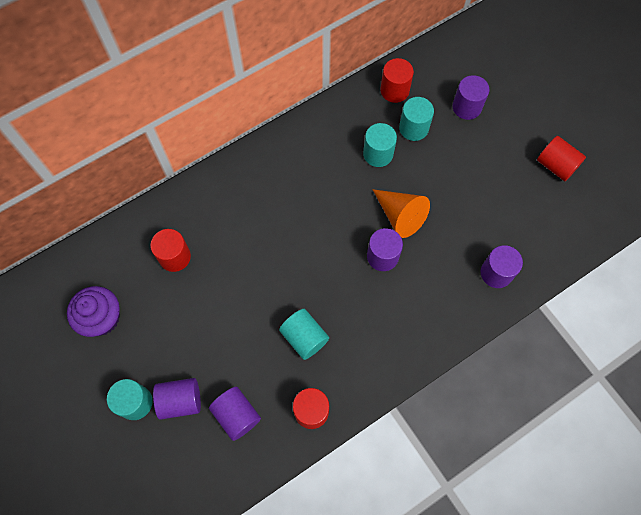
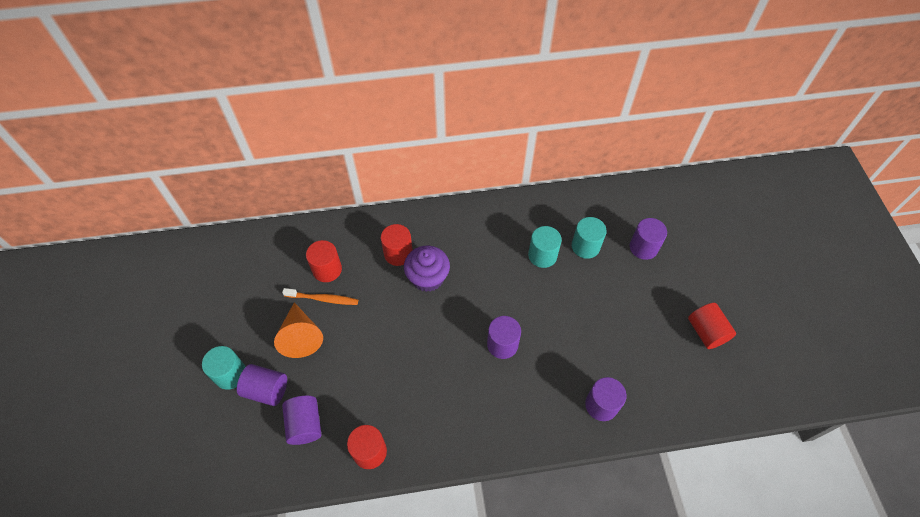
camera: 25 degrees right, 10 degrees down
purple cupcake [67,286,120,337] -> purple cupcake moved to [404,246,450,292]
turquoise cylinder [279,309,329,360] -> none
orange cone [372,189,430,238] -> orange cone moved to [274,302,323,358]
red cylinder [380,58,414,103] -> red cylinder moved to [381,224,413,266]
none -> orange toothbrush [282,288,358,305]

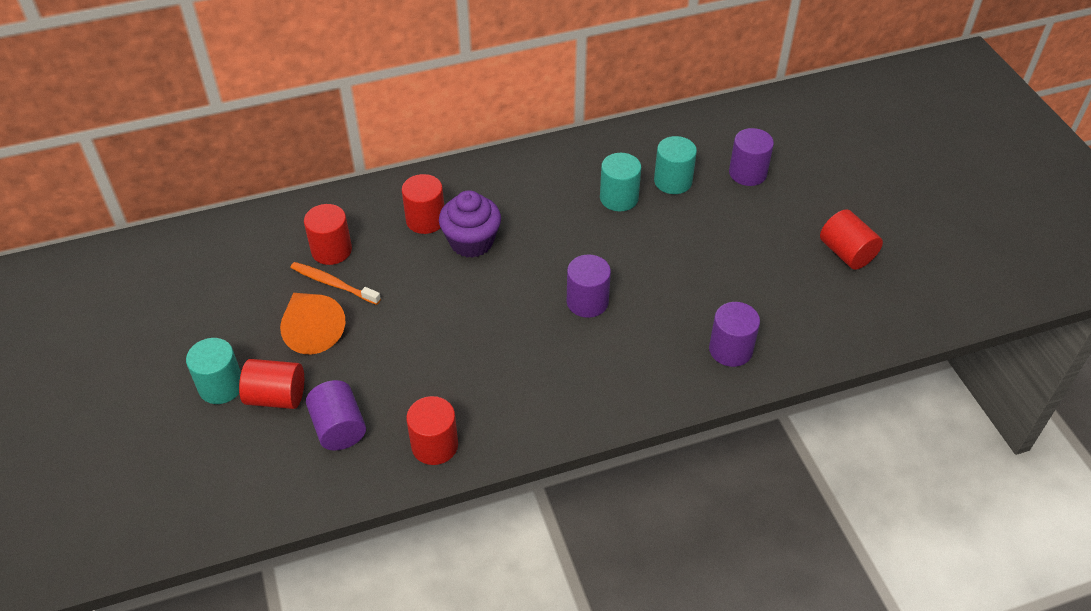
camera: 10 degrees left, 10 degrees down
purple cylinder [237,364,287,406] -> red cylinder [239,359,304,409]
orange toothbrush [282,288,358,305] -> orange toothbrush turned 150 degrees counterclockwise [290,262,381,305]

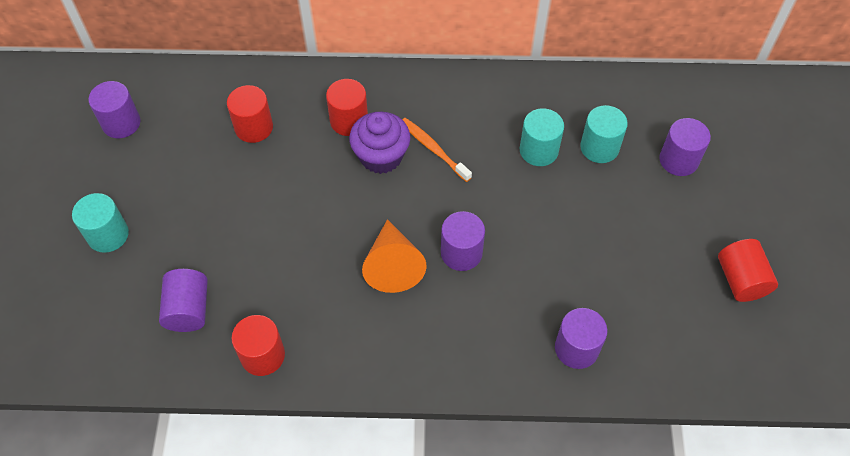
camera: 20 degrees right, 10 degrees up
red cylinder [239,359,304,409] -> none
orange cone [280,293,345,354] -> orange cone moved to [362,219,427,293]
orange toothbrush [290,262,381,305] -> orange toothbrush moved to [402,118,472,182]
none -> purple cylinder [88,81,141,138]

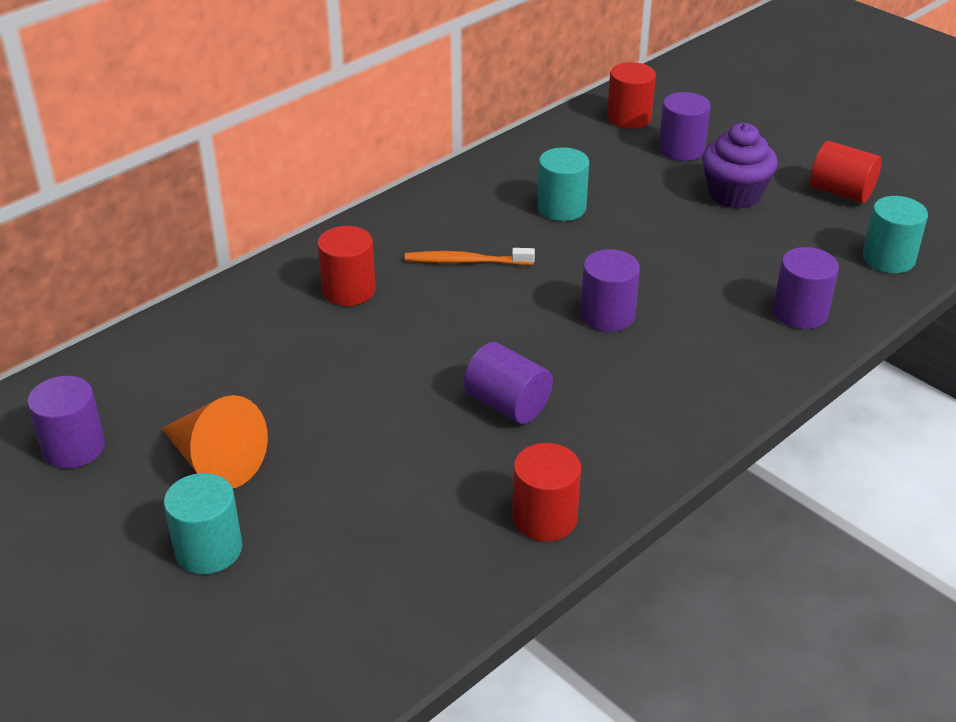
camera: 45 degrees left, 20 degrees down
purple cylinder [159,269,208,332] -> purple cylinder moved to [464,342,553,424]
red cylinder [227,85,273,143] -> red cylinder moved to [607,62,656,129]
purple cupcake [349,112,411,174] -> purple cupcake moved to [702,123,778,209]
orange cone [362,219,427,293] -> orange cone moved to [161,395,268,488]
turquoise cylinder [580,105,628,163] -> turquoise cylinder moved to [863,196,928,273]

